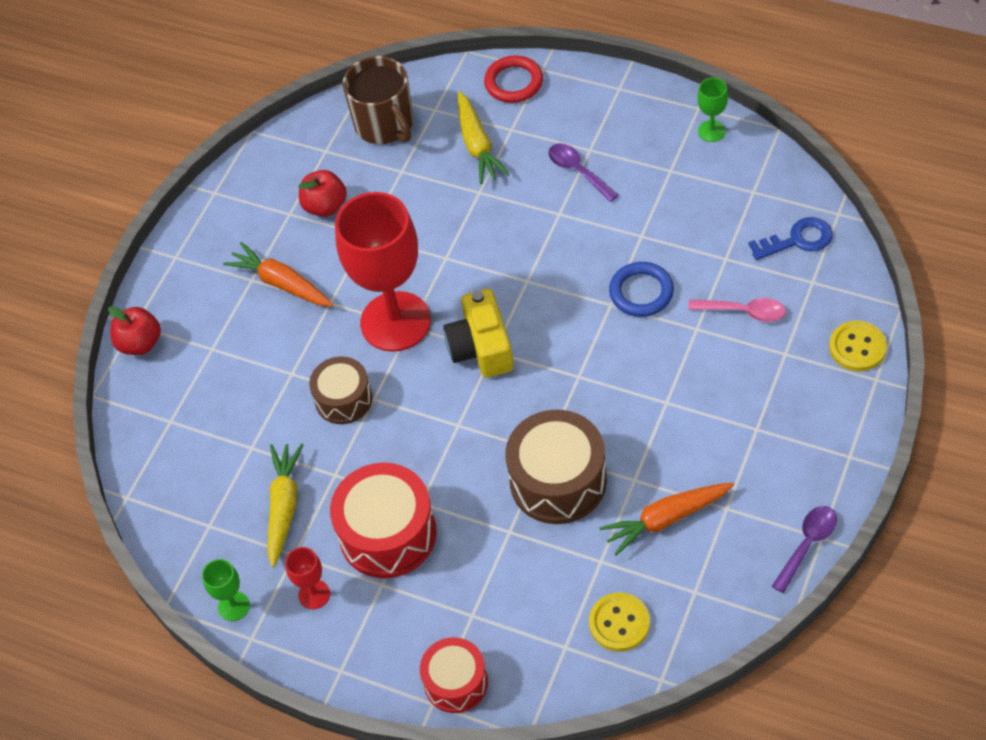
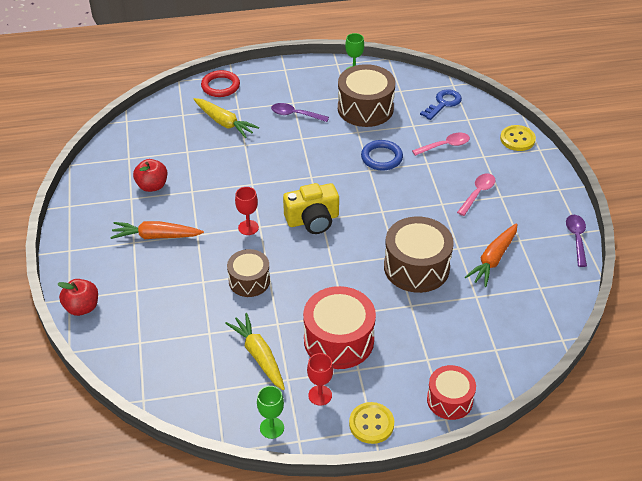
camera: 40 degrees left, 10 degrees down
red goblet [335,192,431,352] -> red goblet [235,187,259,235], size x0.41
brown mug [343,56,413,144] -> none
yellow camera [443,289,514,378] -> yellow camera turned 60 degrees counterclockwise [283,183,339,234]
yellow button [589,593,650,652] -> yellow button moved to [349,402,394,444]
none -> brown drum [338,64,395,127]
none -> pink spoon [457,173,496,216]

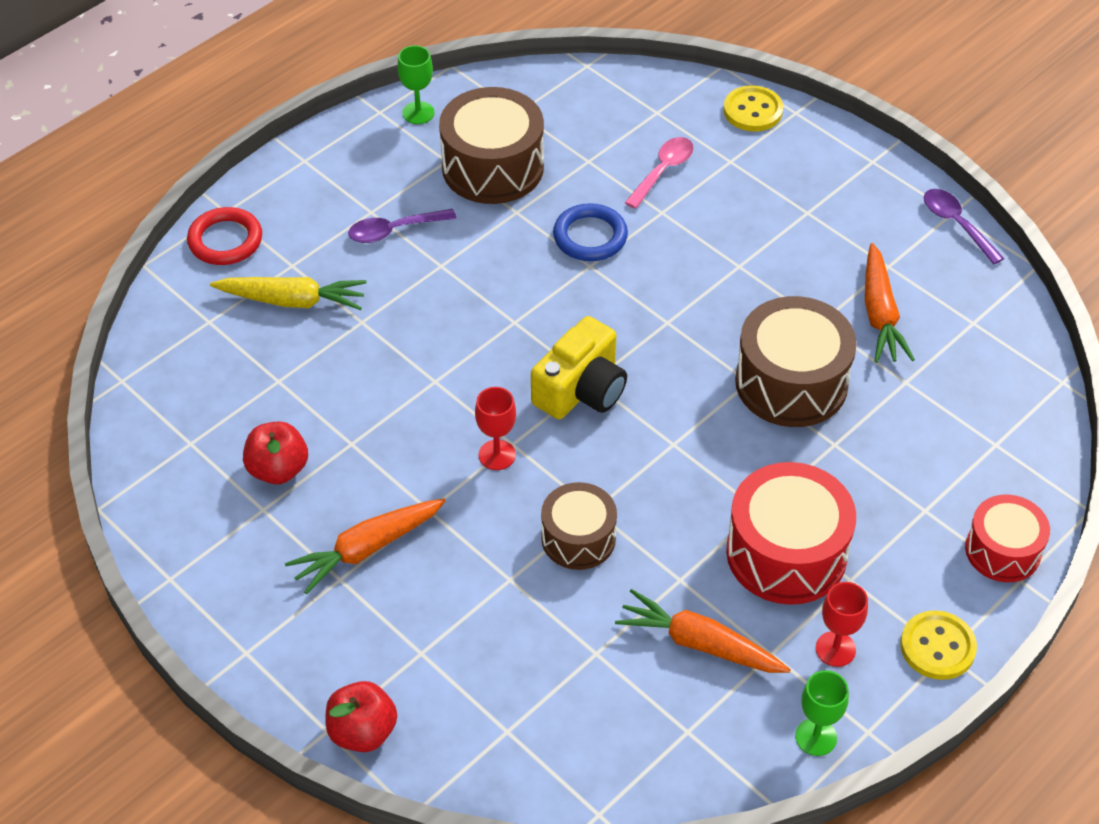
camera: 35 degrees left, 5 degrees up
yellow carrot [225,313,285,390] -> orange carrot [615,589,791,673]
blue key [420,89,462,120] -> none
pink spoon [457,173,496,216] -> none

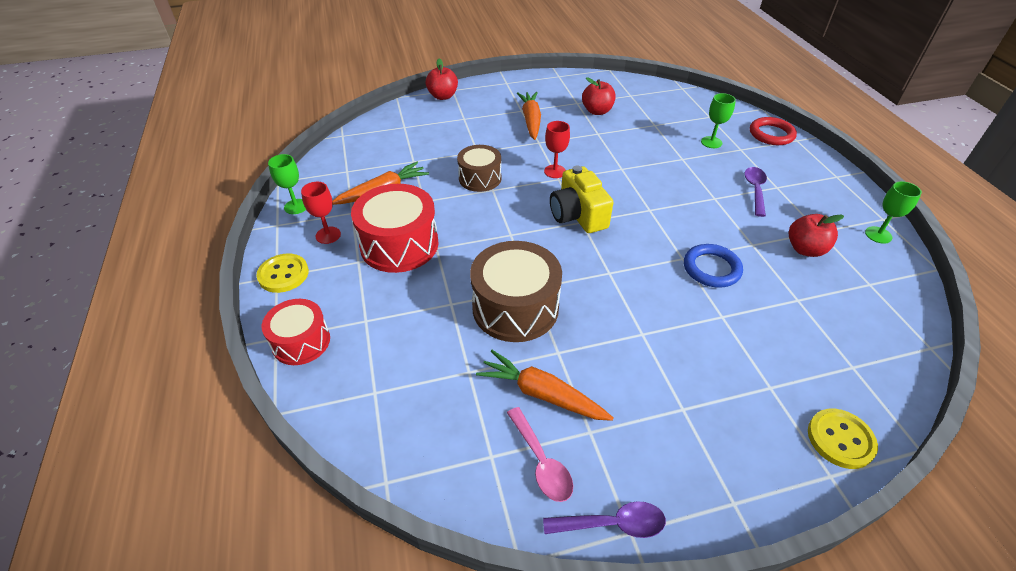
camera: 120 degrees right, 5 degrees down
yellow carrot [210,277,367,310] -> green goblet [701,93,736,148]
brown drum [439,87,544,204] -> red apple [789,214,844,257]
pink spoon [625,137,694,209] -> pink spoon moved to [507,407,573,502]

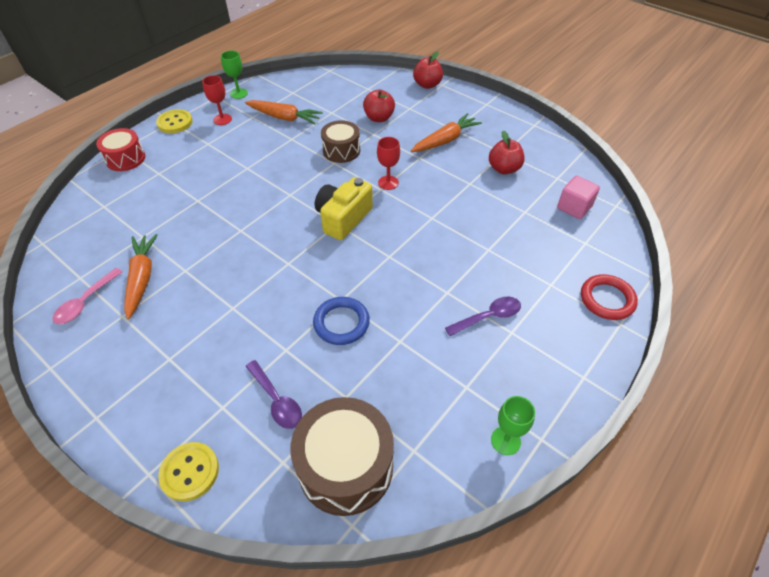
camera: 55 degrees right, 5 degrees up
red drum [351,184,438,273] -> none
brown drum [470,241,562,342] -> brown drum moved to [290,397,394,516]
purple spoon [543,501,666,538] -> purple spoon moved to [245,360,302,429]
green goblet [701,93,736,148] -> none
red apple [789,214,844,257] -> red apple moved to [363,89,395,122]
none -> pink cube [557,176,600,219]

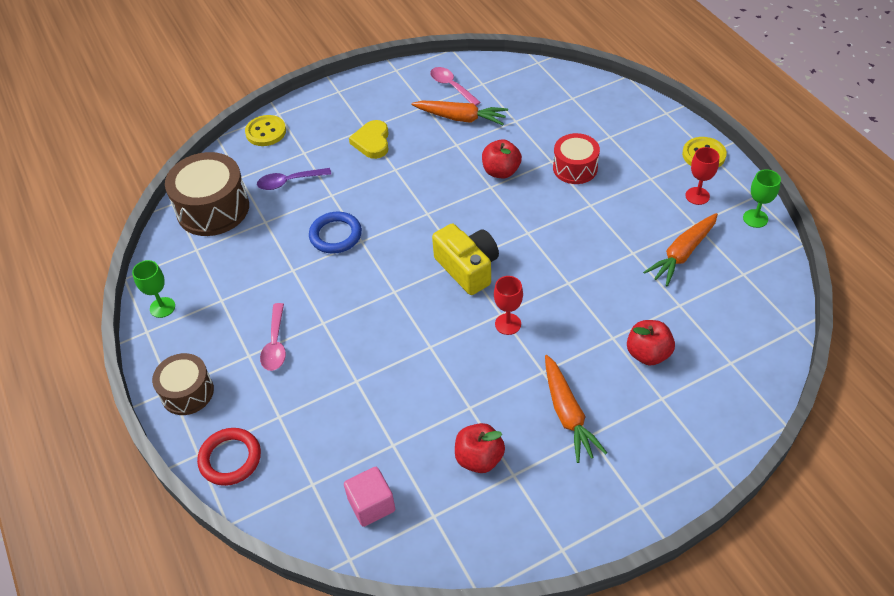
camera: 115 degrees right, 0 degrees up
red drum [96,128,145,171] -> red drum moved to [553,133,600,184]
brown drum [321,120,360,163] -> brown drum moved to [152,353,214,415]
red apple [413,51,443,89] -> red apple moved to [482,139,522,178]
purple spoon [445,297,521,336] -> pink spoon [260,303,286,371]
none -> yellow heart [349,120,389,159]

